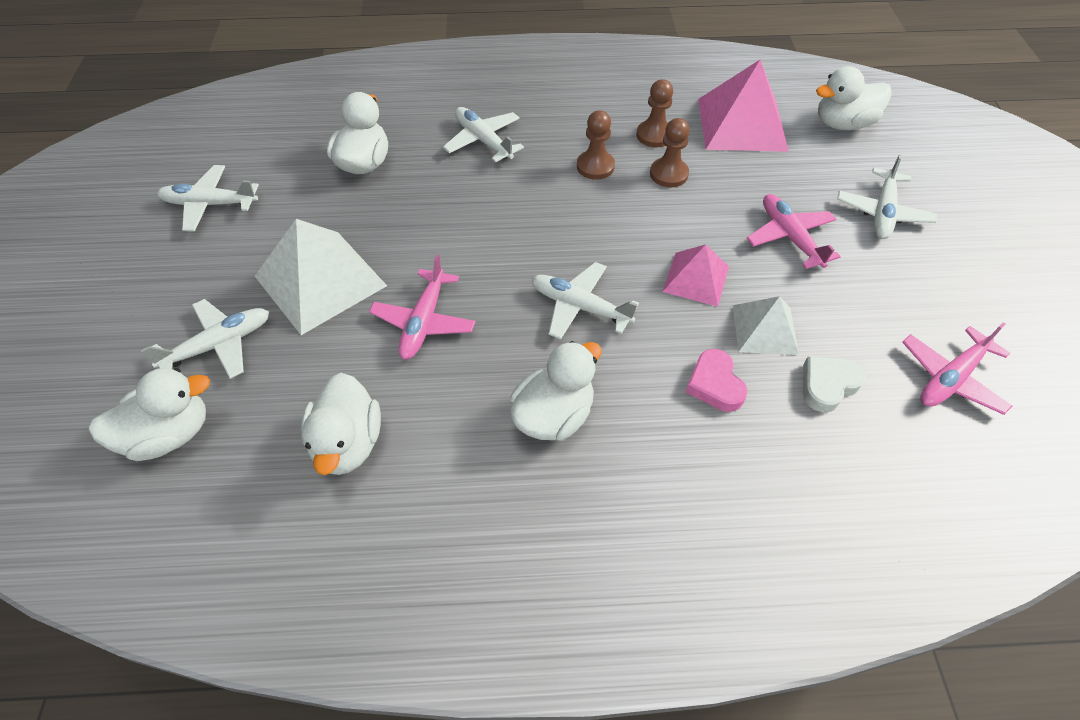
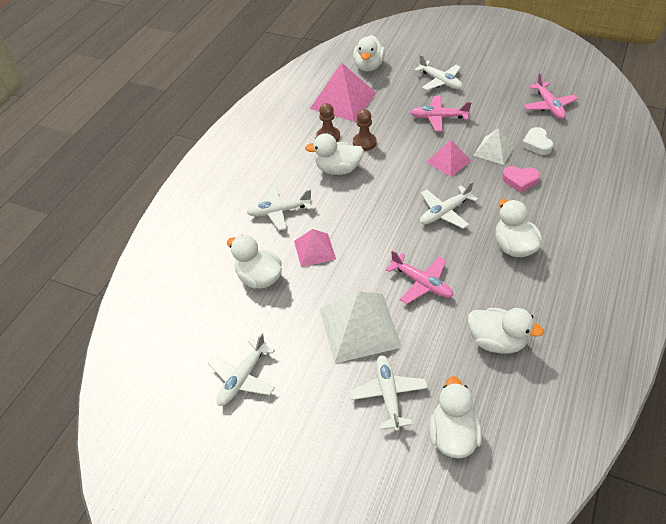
camera: 60 degrees left, 5 degrees down
brown pawn [577,110,615,180] -> white duck [305,133,364,175]
none -> pink pyramid [294,229,336,267]

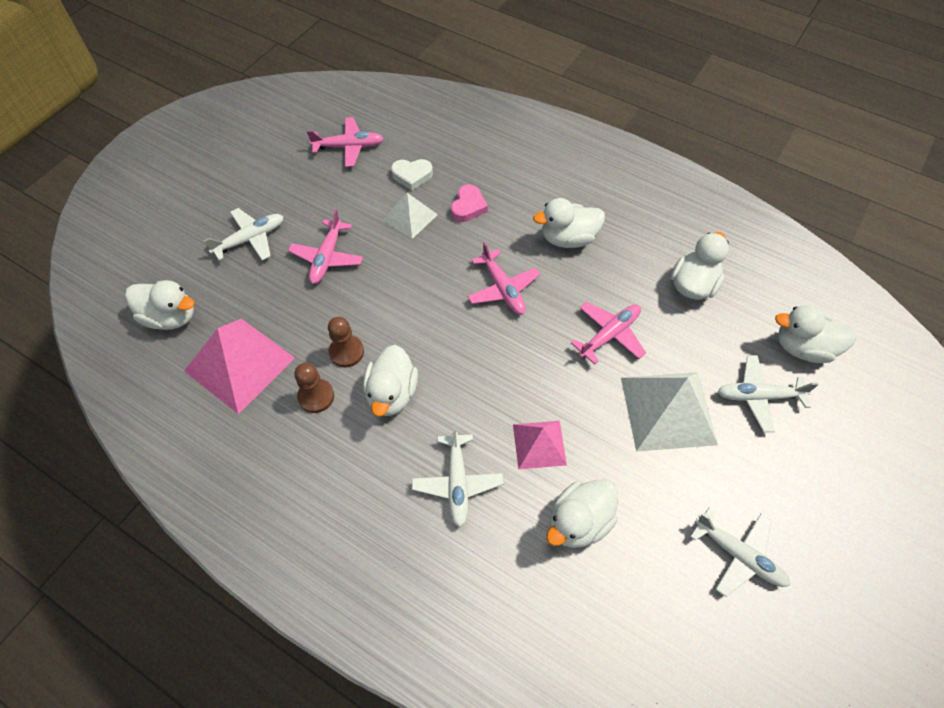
camera: 85 degrees left, 10 degrees up
white plane [420,181,478,229] -> pink plane [467,242,540,315]
pink pyramid [426,140,471,177] -> none

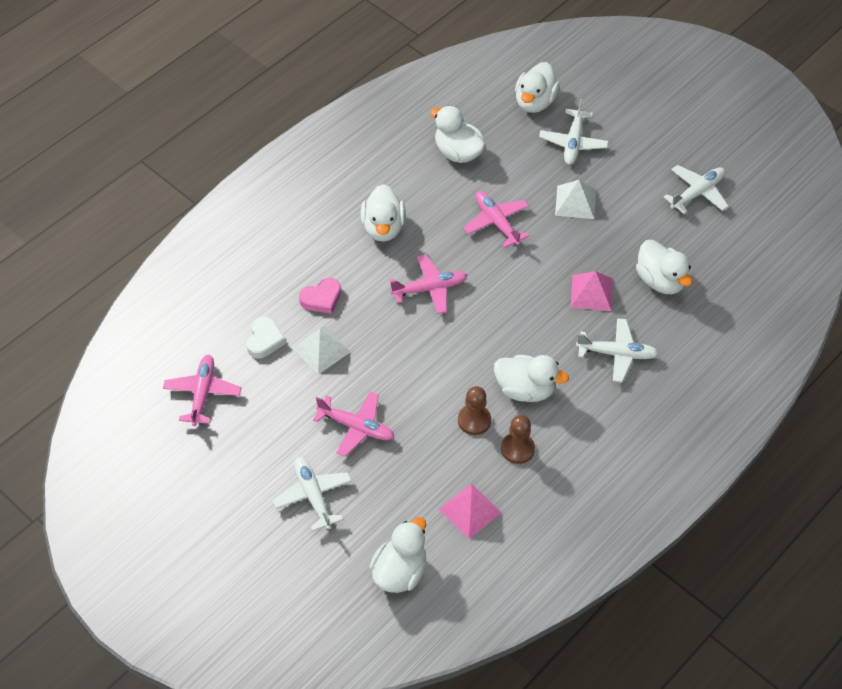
camera: 80 degrees left, 5 degrees down
pink pyramid [184,318,295,414] -> pink pyramid [439,483,502,539], size x0.58
pink heart [451,184,488,222] -> pink heart turned 120 degrees clockwise [299,278,341,314]
white pyramid [621,372,718,452] -> white pyramid [555,180,596,219], size x0.58

